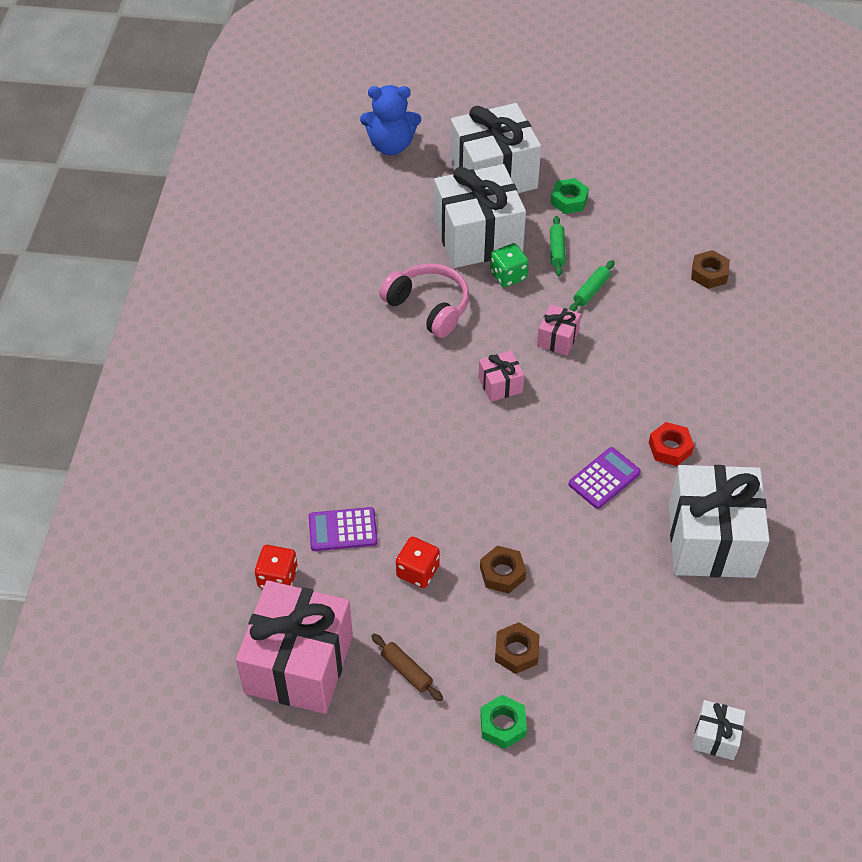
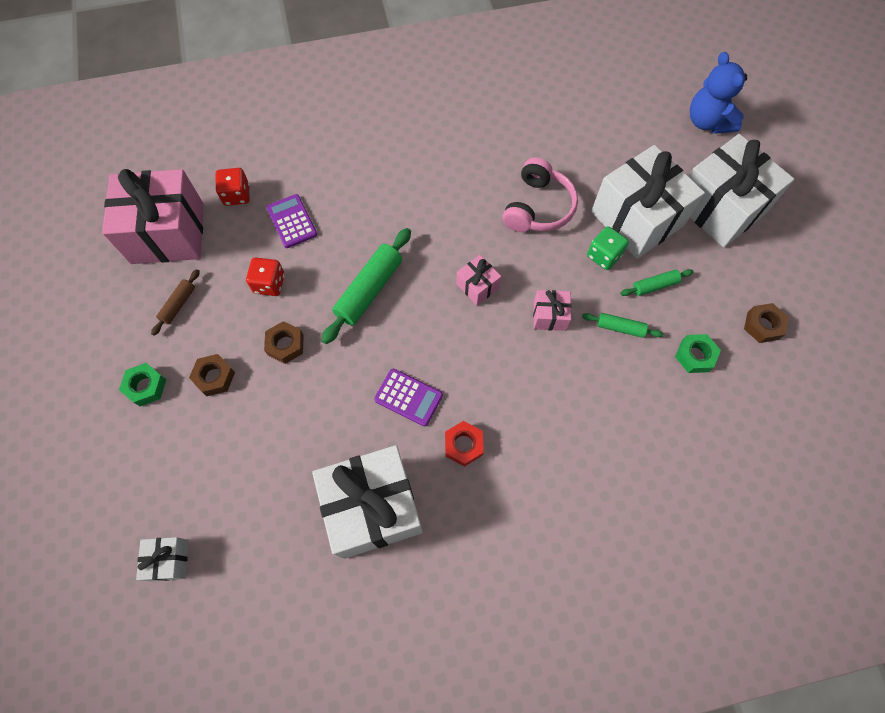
camera: 70 degrees right, 15 degrees up
green nut [551,178,589,214] -> green nut moved to [675,334,721,373]
brown nut [691,250,730,289] -> brown nut moved to [744,303,789,343]
none -> green rolling pin [321,228,411,344]

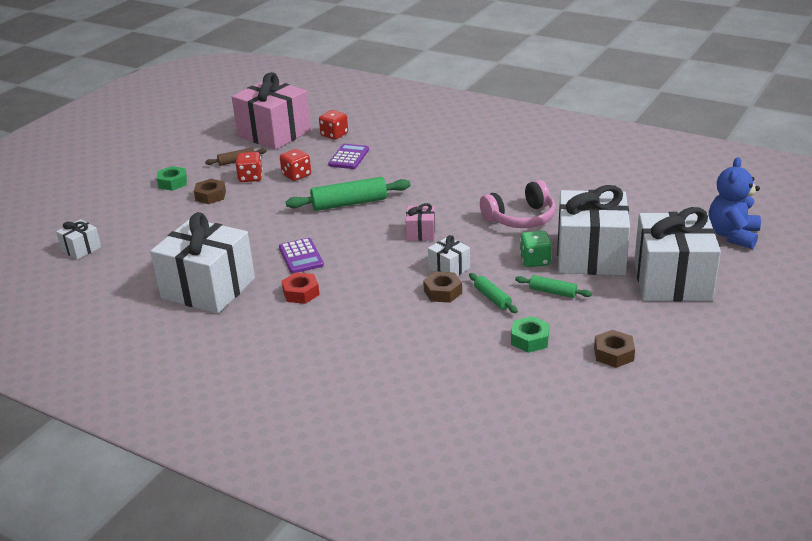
camera: 45 degrees right, 35 degrees down
brown nut [264,321,304,364] -> brown nut moved to [423,271,462,303]
pink gift [533,290,571,331] -> white gift [428,235,470,276]
none -> red dice [235,152,263,182]

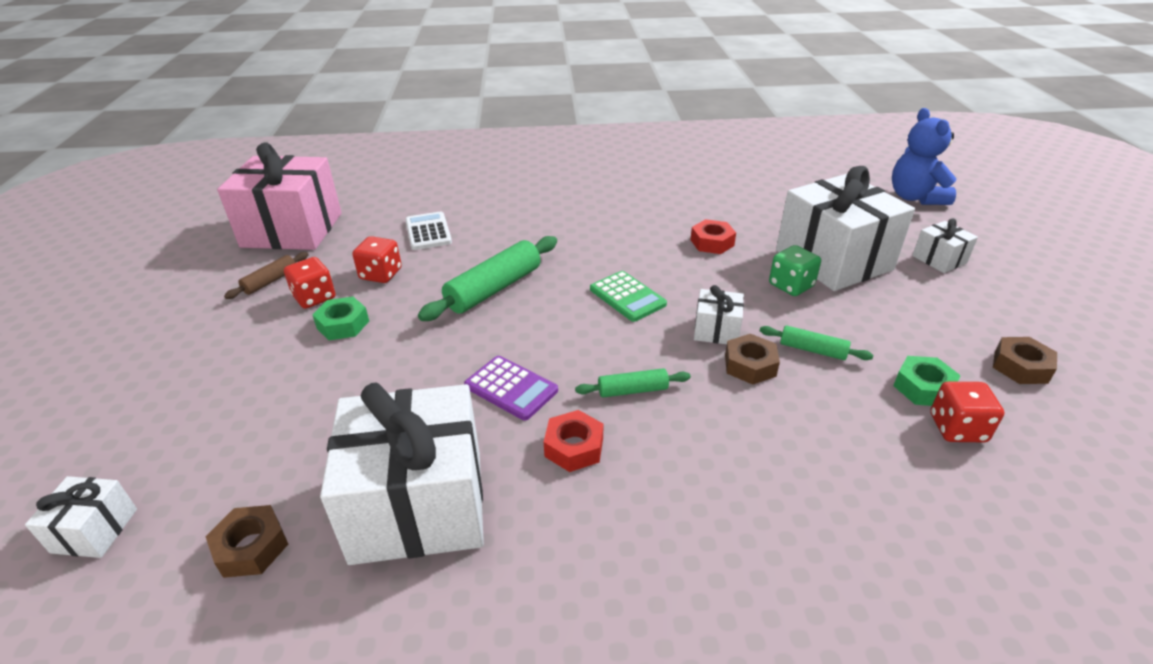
camera: 35 degrees left, 5 degrees up
green nut [157,166,187,191] -> green nut moved to [313,297,369,340]
brown nut [194,179,226,204] -> brown nut moved to [205,505,288,578]
red dice [319,110,348,140] -> red dice moved to [930,382,1004,442]
purple calculator [328,144,369,169] -> white calculator [405,212,452,250]
pink gift [406,203,435,241] -> green calculator [590,271,667,322]
pink headphones [480,180,556,228] -> red nut [691,219,736,254]
green rolling pin [515,275,592,298] -> green rolling pin moved to [575,368,691,398]
white gift [634,207,721,301] -> white gift [912,219,978,273], size x0.45

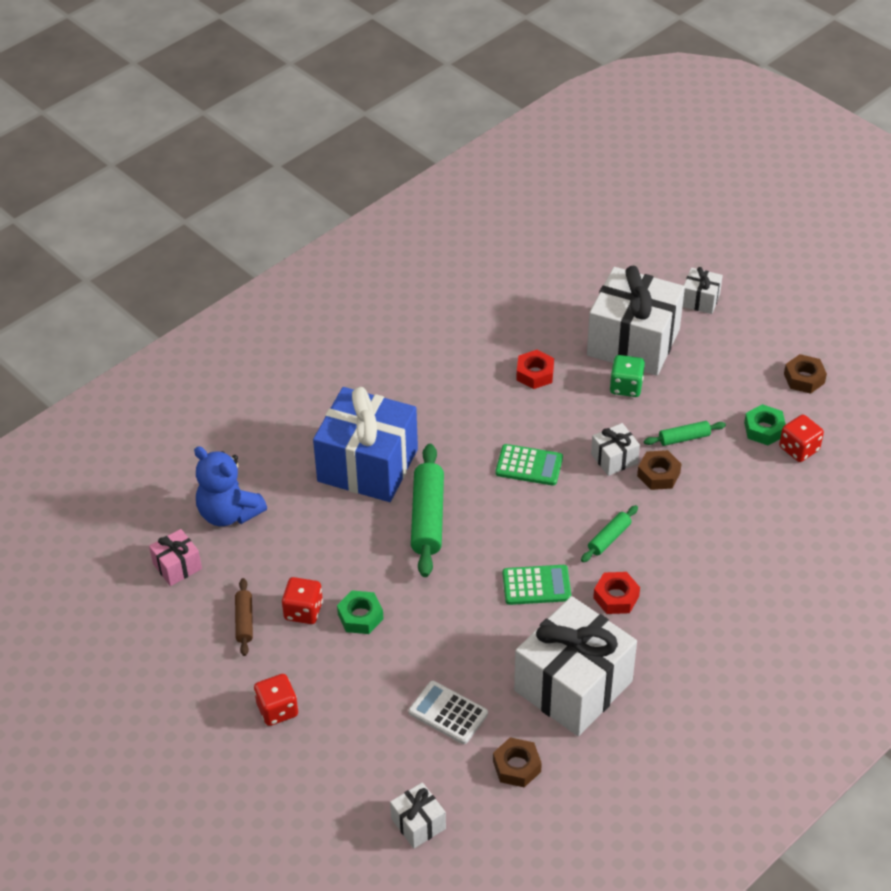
camera: 40 degrees left, 10 degrees up
pink gift [217,142,342,250] -> pink gift [149,529,202,586], size x0.45
red dice [352,236,402,283] -> red dice moved to [254,674,298,726]
white calculator [405,212,452,250] -> white calculator moved to [408,681,488,744]
purple calculator [464,356,558,421] -> green calculator [503,565,571,605]
blue teddy bear [892,108,956,205] -> blue teddy bear moved to [194,446,267,526]
none -> blue gift [313,387,418,502]

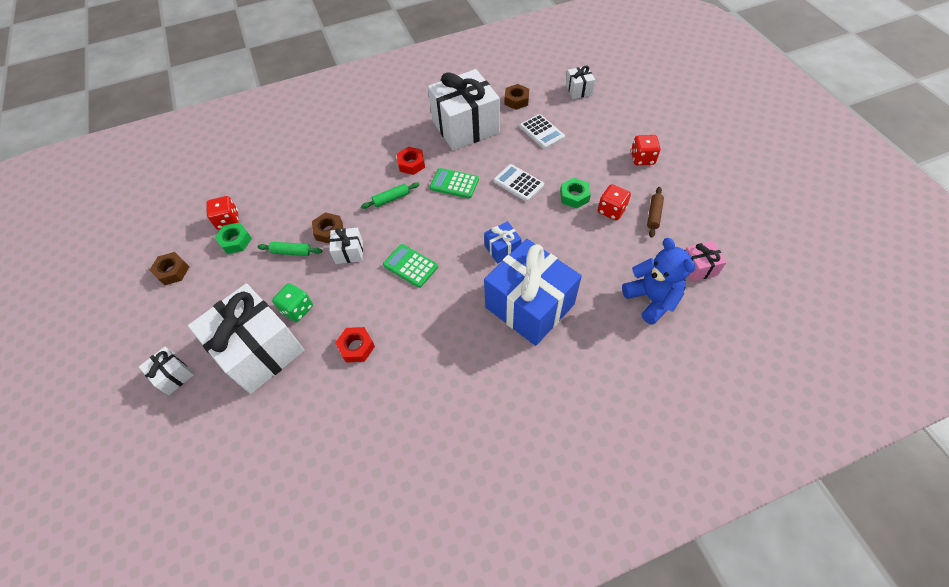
camera: 155 degrees left, 10 degrees up
green rolling pin [411,444,444,577] -> blue gift [484,221,522,264]
none -> white calculator [494,164,544,202]

